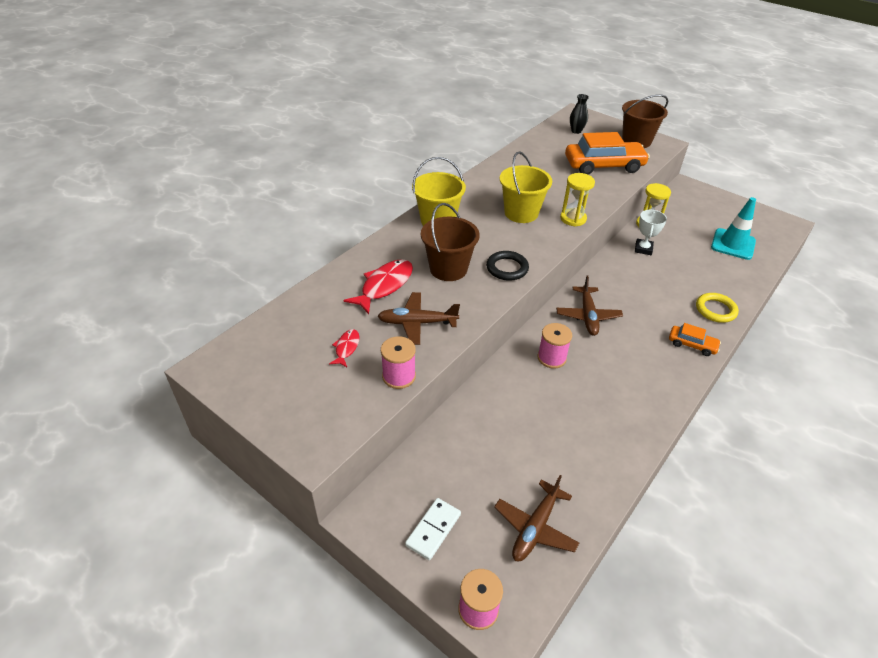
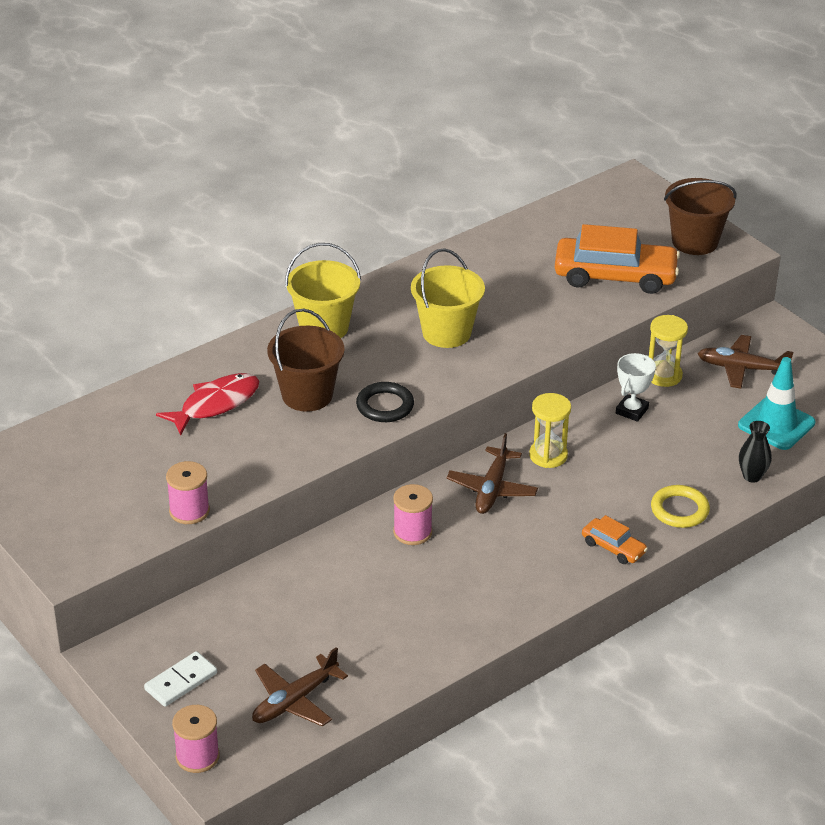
camera: 15 degrees right, 5 degrees down
red fish [329,329,360,367] -> none
brown plane [378,292,460,345] -> brown plane moved to [697,335,793,389]
yellow hourglass [560,173,595,227] -> yellow hourglass moved to [529,393,571,468]
black vase [570,94,589,134] -> black vase moved to [739,421,772,482]

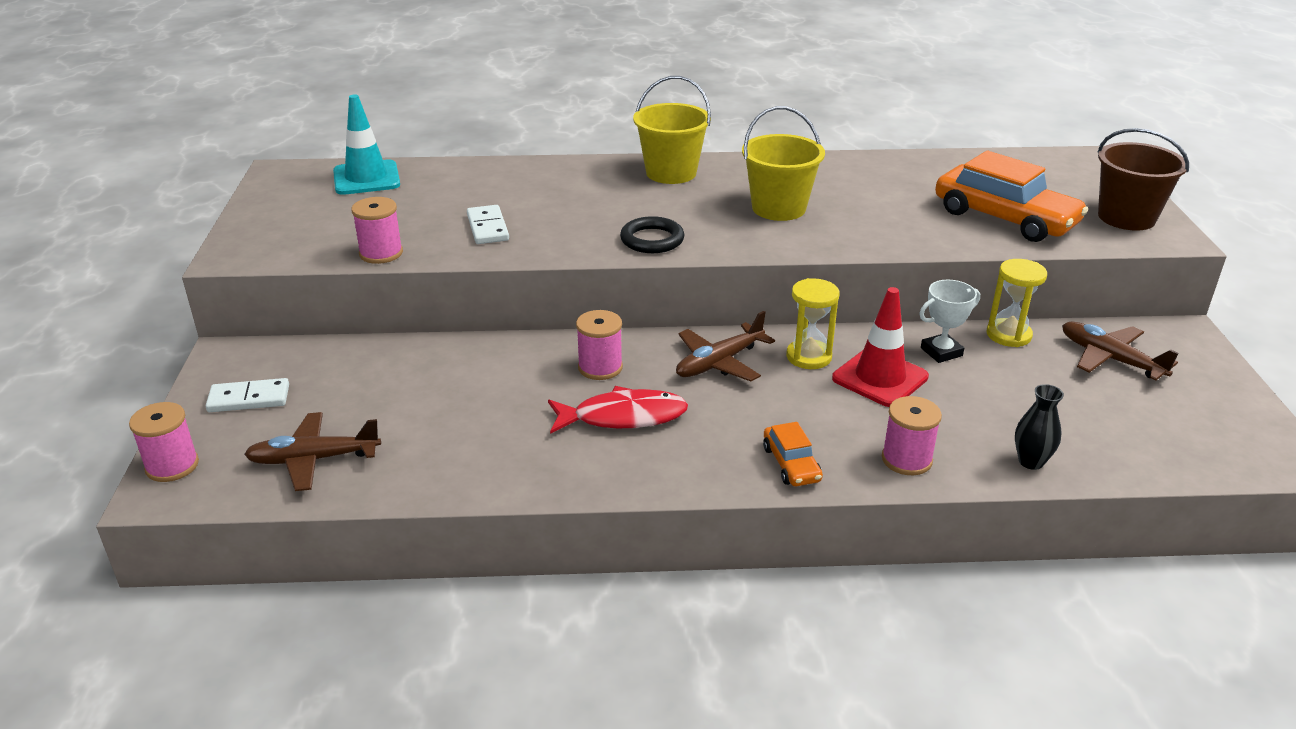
camera: 35 degrees right, 5 degrees down
red fish [156,373,259,436] -> red fish moved to [548,386,688,434]
brown bucket [267,309,345,412] -> none
yellow ring [651,485,710,528] -> pink spool [882,396,942,475]
turquoise traffic cone [738,357,815,450] -> turquoise traffic cone moved to [333,95,400,195]
none -> white domino [467,205,509,244]
none -> red traffic cone [832,287,929,407]

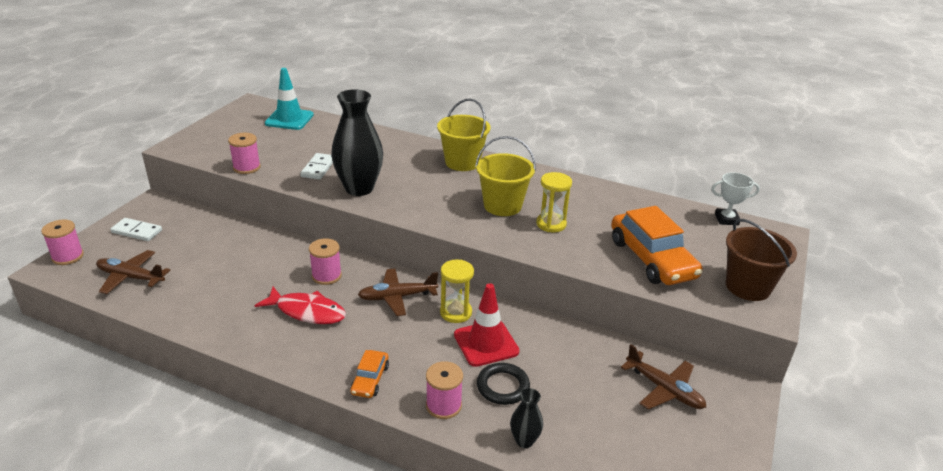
camera: 25 degrees right, 0 degrees up
black ring [620,216,684,253] -> black ring moved to [477,363,530,405]
white trophy [919,280,980,363] -> white trophy moved to [711,172,760,225]
yellow hourglass [987,259,1047,347] -> yellow hourglass moved to [536,172,572,232]
brown plane [1062,322,1179,380] -> brown plane turned 150 degrees clockwise [621,344,706,410]
none -> black vase [331,89,383,196]

